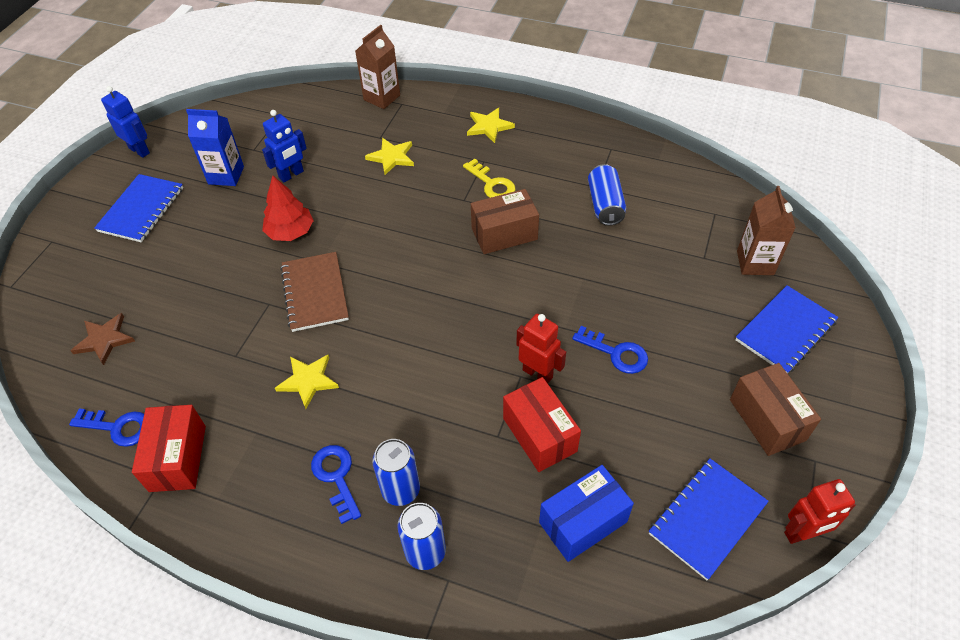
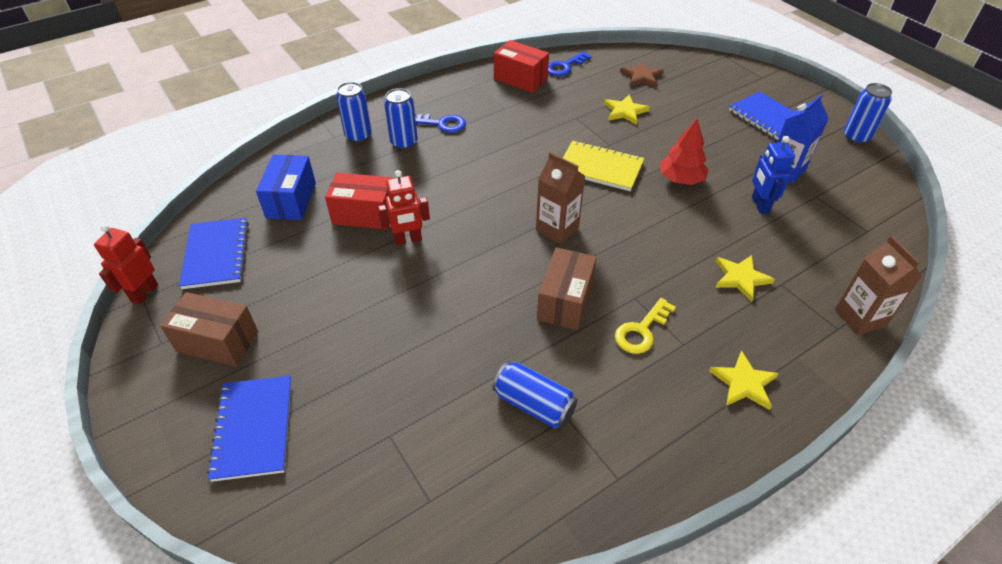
camera: 125 degrees right, 5 degrees down
blue robot [101,86,150,158] -> blue can [844,83,892,144]
yellow star [275,355,339,409] -> yellow star moved to [604,94,650,125]
brown notebook [280,252,349,332] -> yellow notebook [563,141,644,191]
yellow key [463,159,516,198] -> yellow key turned 45 degrees counterclockwise [615,298,676,354]
blue key [572,326,648,374] -> none
brown carton [737,186,796,275] -> brown carton moved to [536,152,585,244]

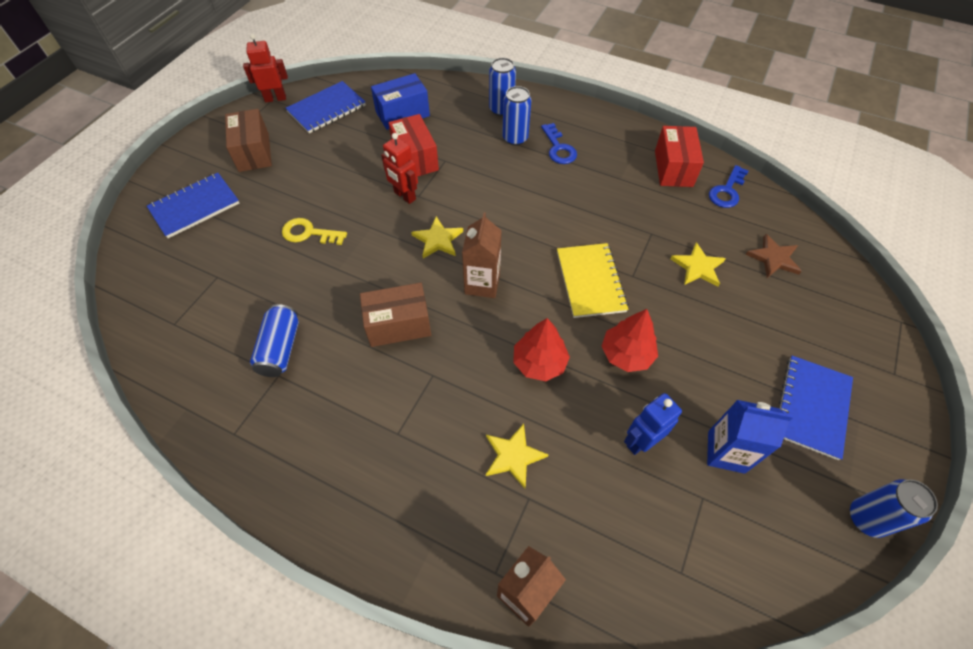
camera: 60 degrees right, 10 degrees up
blue key [548,51,592,76] -> blue key turned 75 degrees counterclockwise [709,165,748,208]
yellow key [615,298,676,354] -> yellow key moved to [282,218,347,245]
yellow star [709,351,779,410] -> yellow star moved to [411,216,463,258]
none -> red tree [513,318,570,381]

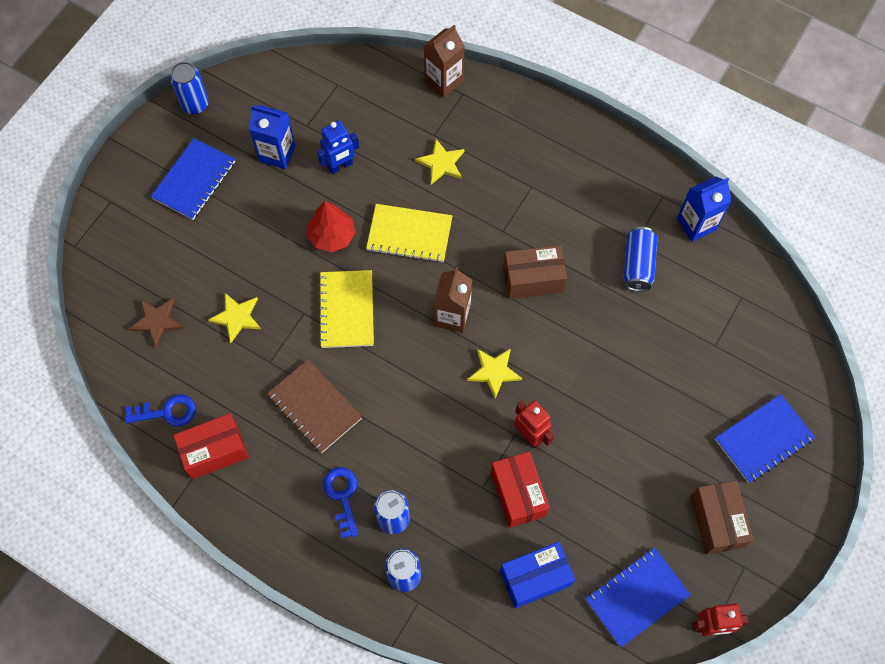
camera: 175 degrees left, 10 degrees up
yellow key [282,218,347,245] -> none
red tree [513,318,570,381] -> yellow notebook [366,204,452,263]
red box [655,126,704,187] -> red box turned 60 degrees clockwise [173,413,249,479]
blue key [709,165,748,208] -> blue key turned 45 degrees clockwise [125,394,196,426]
none -> brown notebook [267,359,362,453]
none -> blue carton [677,176,732,242]

